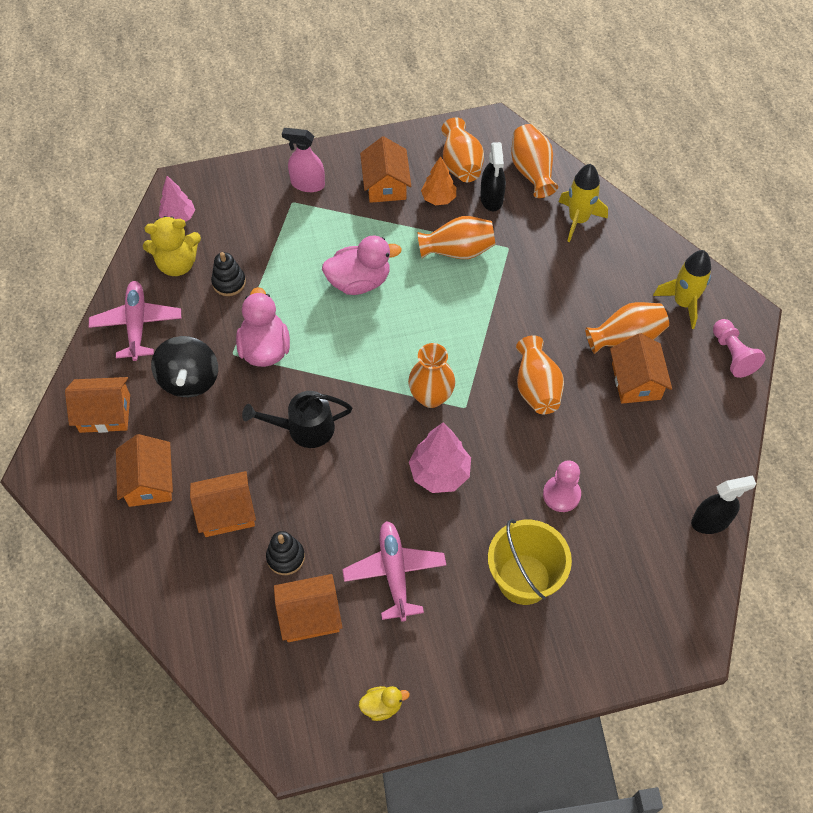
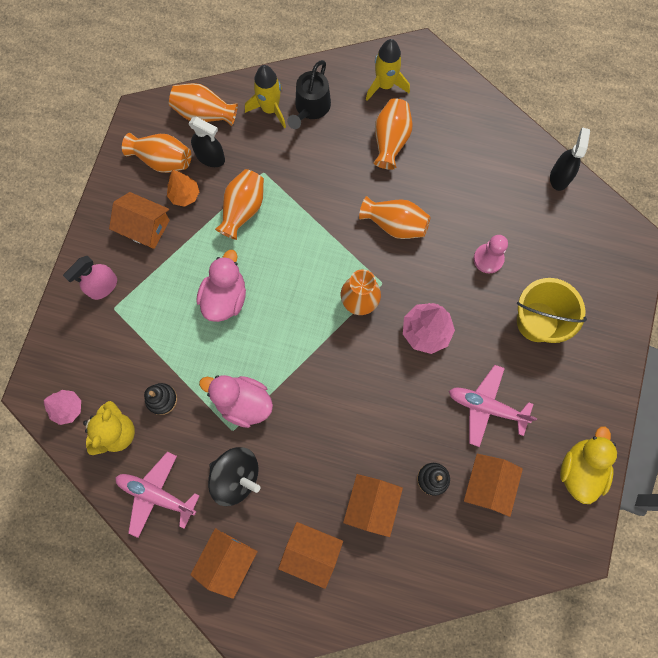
camera: 60 degrees left, 15 degrees up
black watering can [242,391,352,448] -> black watering can moved to [287,60,331,129]
yellow duck [359,686,410,721] -> yellow duck [560,427,617,504], size x1.90
orange house [610,333,672,404] -> none
pink pawn [713,319,765,378] -> none

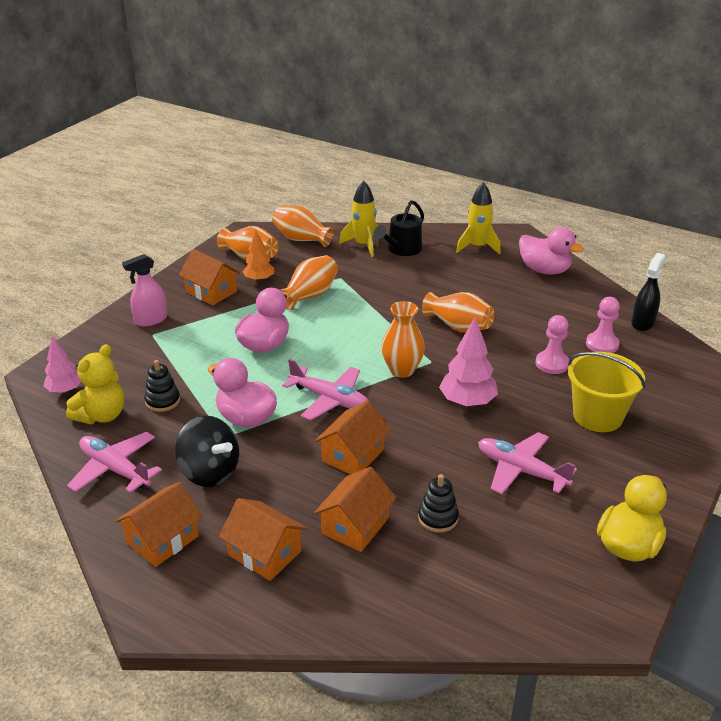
camera: 15 degrees right, 40 degrees down
black spray bottle [189,117,225,167] -> none
orange vase [373,98,413,170] -> none
orange house [464,454,523,517] -> orange house moved to [315,401,391,474]
none -> pink plane [282,359,369,421]
none -> pink duck [519,227,584,274]
none -> pink pawn [586,297,620,353]

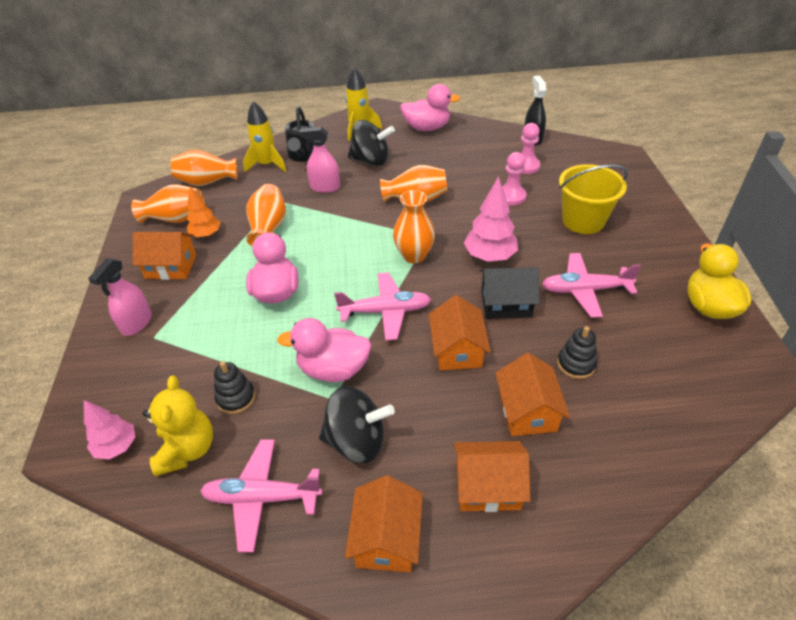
camera: 35 degrees left, 10 degrees up
none -> pink spray bottle [299,127,340,193]
none -> black spinning top [348,120,395,166]
none -> black house [480,267,540,319]

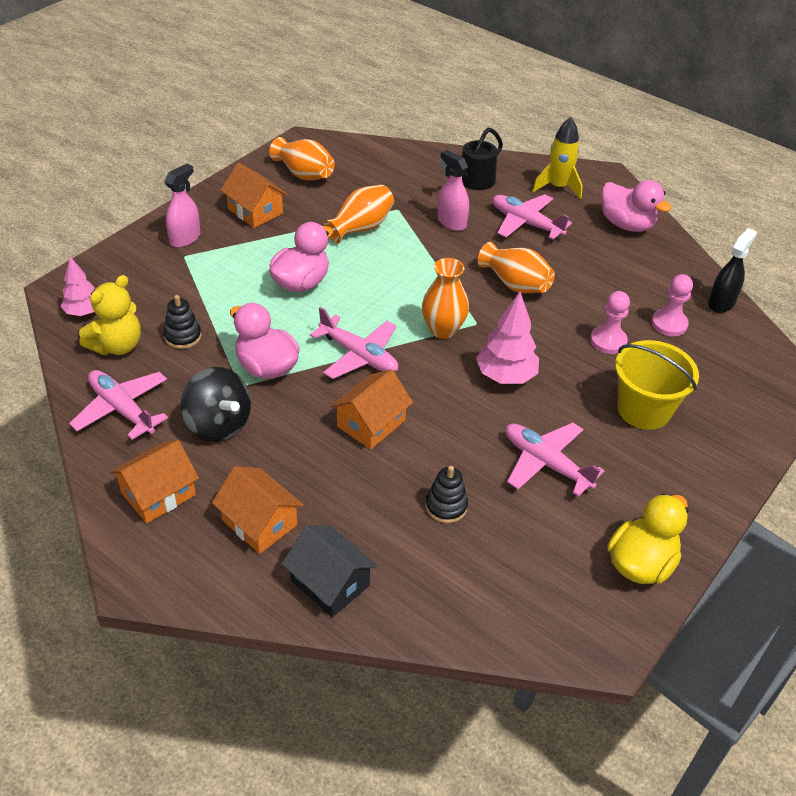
camera: 40 degrees right, 0 degrees up
pink spray bottle [88,258,152,336] -> pink spray bottle turned 150 degrees clockwise [164,164,200,248]
orange vase [171,150,237,186] -> none
orange tree [187,186,221,238] -> none
yellow rocket [243,101,286,172] -> none
black spinning top [348,120,395,166] -> pink plane [492,194,572,240]
black house [480,267,540,319] -> black house moved to [282,526,378,617]
orange house [496,353,570,436] -> none

